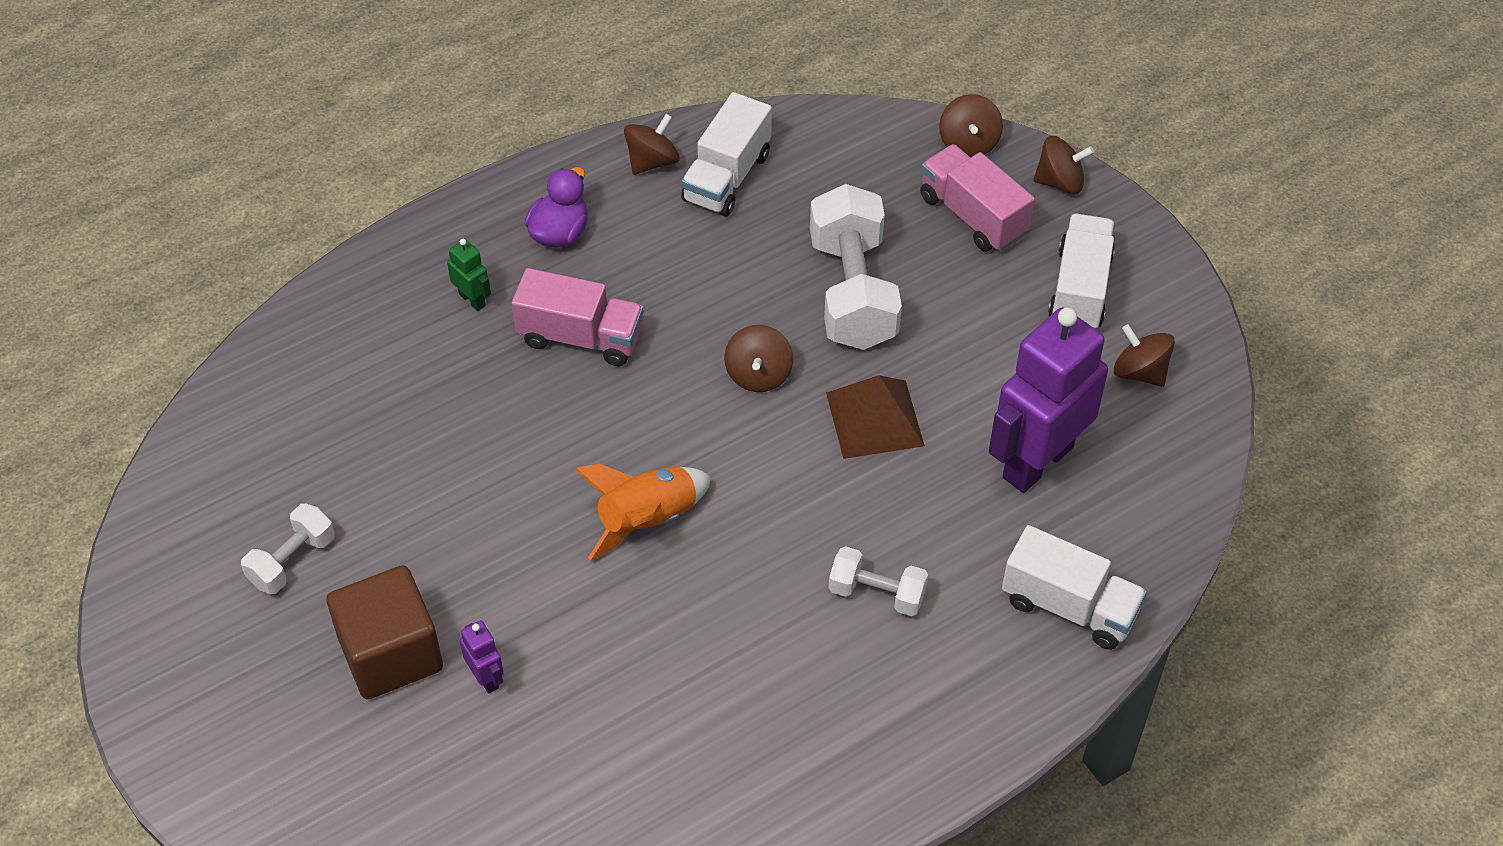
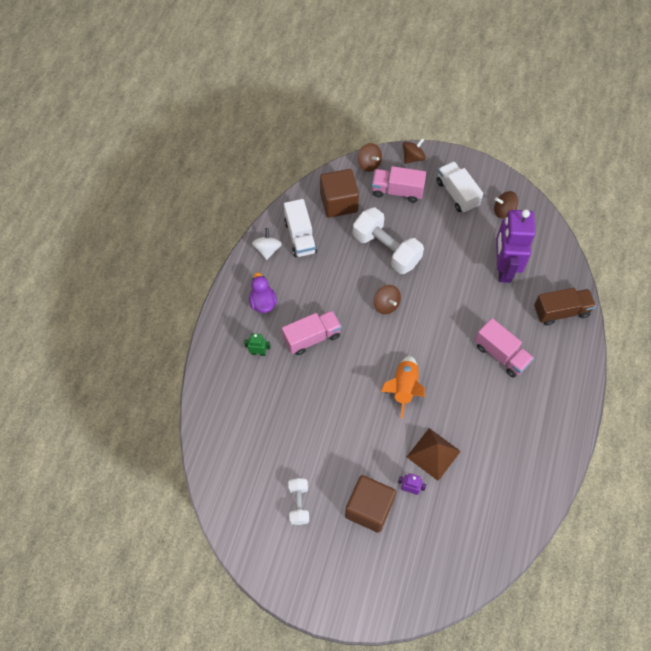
camera: 40 degrees left, 10 degrees up
brown spinning top [624,114,680,175] -> white spinning top [252,228,282,260]
brown pyramid [826,375,925,459] -> brown pyramid moved to [407,428,461,481]
white dumbbell [829,546,929,616] -> pink truck [475,318,534,378]
white truck [1002,525,1147,650] -> brown truck [534,288,596,325]
none -> brown cube [320,169,359,218]

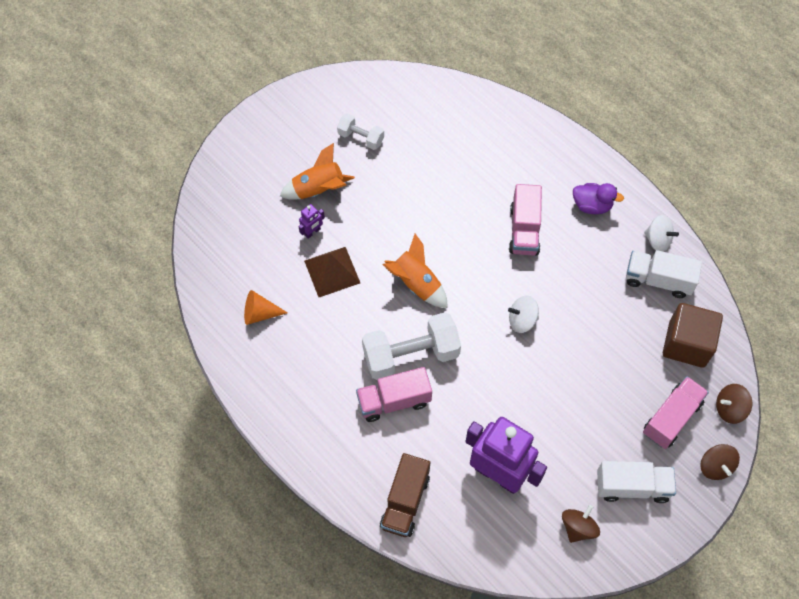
camera: 120 degrees right, 0 degrees up
green robot [244,333,271,356] -> none
brown cube [345,475,396,533] -> orange rocket [280,143,355,200]
white dumbbell [353,208,424,274] -> white dumbbell moved to [362,312,461,380]
brown spinning top [374,285,401,314] -> white spinning top [508,295,539,333]
none -> orange cone [244,290,288,325]

